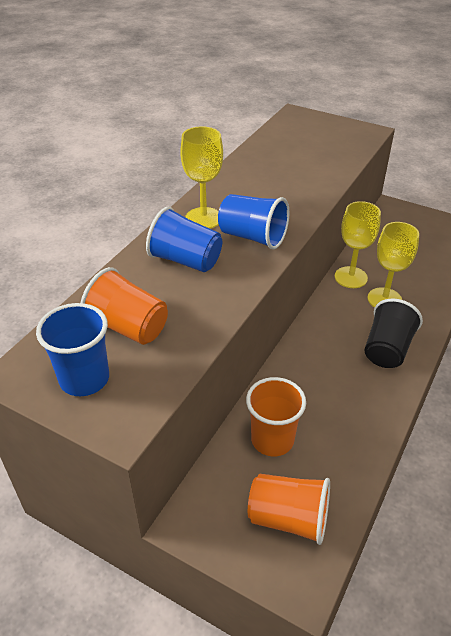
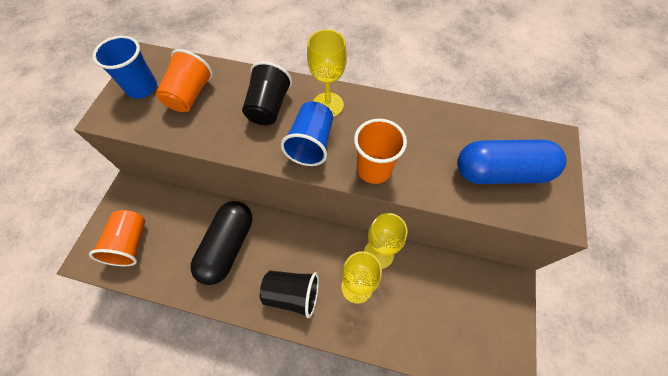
camera: 75 degrees right, 20 degrees up
blue cup [146,207,222,272] -> black cup [242,61,292,125]
orange cup [246,377,306,456] -> orange cup moved to [354,119,407,184]
none -> black capsule [191,201,253,285]
none -> blue capsule [457,139,566,184]

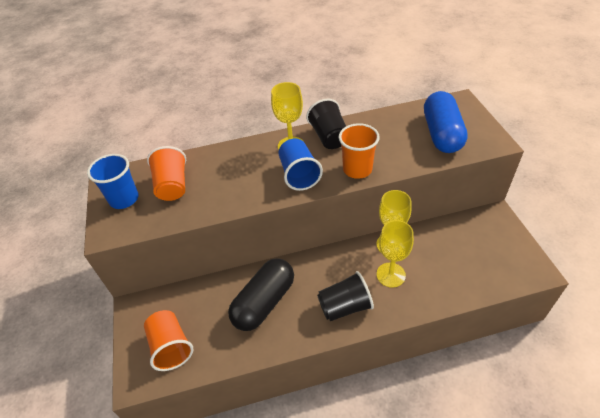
camera: 25 degrees left, 15 degrees down
black capsule [191,201,253,285] -> black capsule turned 45 degrees clockwise [228,258,294,331]
black cup [242,61,292,125] -> black cup moved to [306,99,346,149]
blue capsule [457,139,566,184] -> blue capsule turned 60 degrees counterclockwise [424,91,468,153]

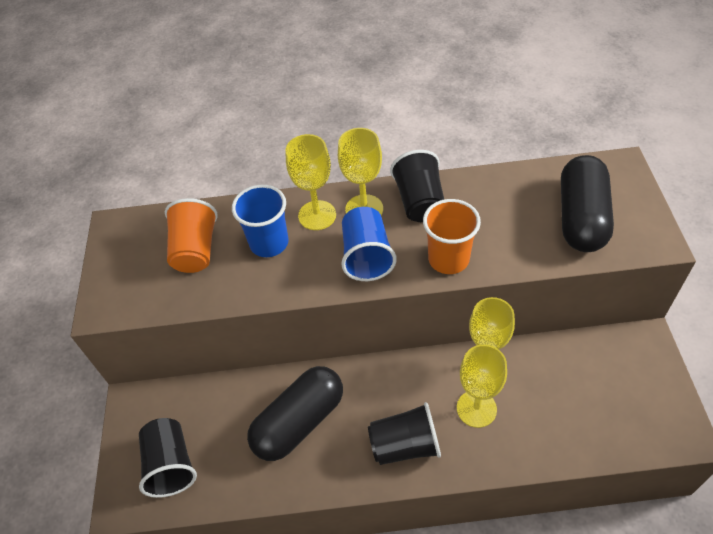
camera: 10 degrees right, 5 degrees up
blue cup [87,154,139,209] -> blue cup moved to [232,185,289,257]
orange cup [144,310,193,371] -> black cup [139,418,197,498]
blue capsule [424,91,468,153] -> black capsule [561,155,614,252]
none -> yellow goblet [285,134,336,230]

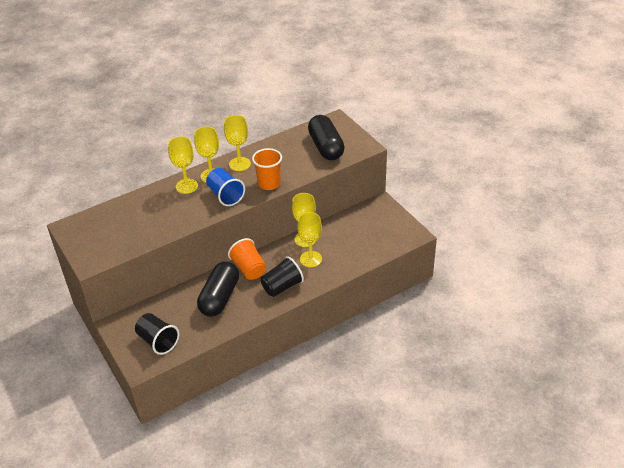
camera: 30 degrees left, 10 degrees down
orange cup [165,198,218,273] -> orange cup moved to [228,238,266,280]
blue cup [232,185,289,257] -> none
black cup [390,150,444,222] -> yellow goblet [224,115,251,171]

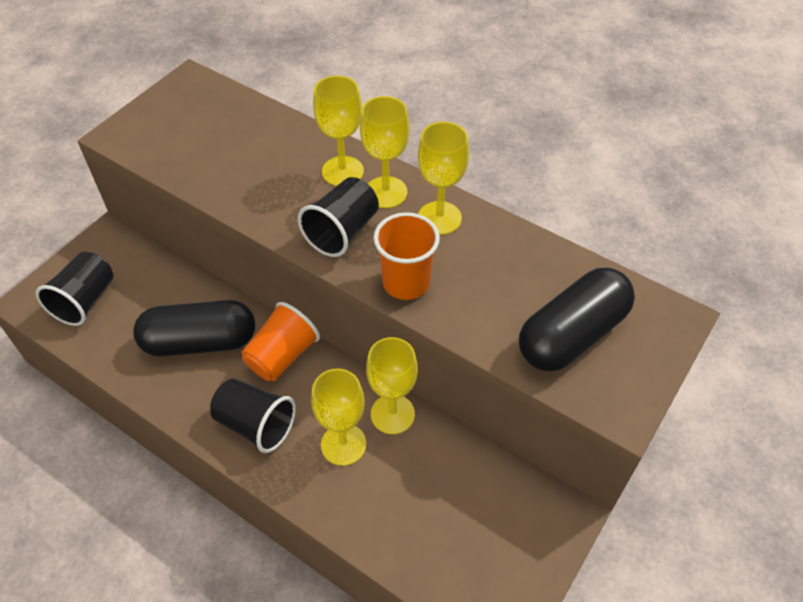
camera: 65 degrees right, 10 degrees up
blue cup [206,168,245,206] -> black cup [298,177,379,257]

